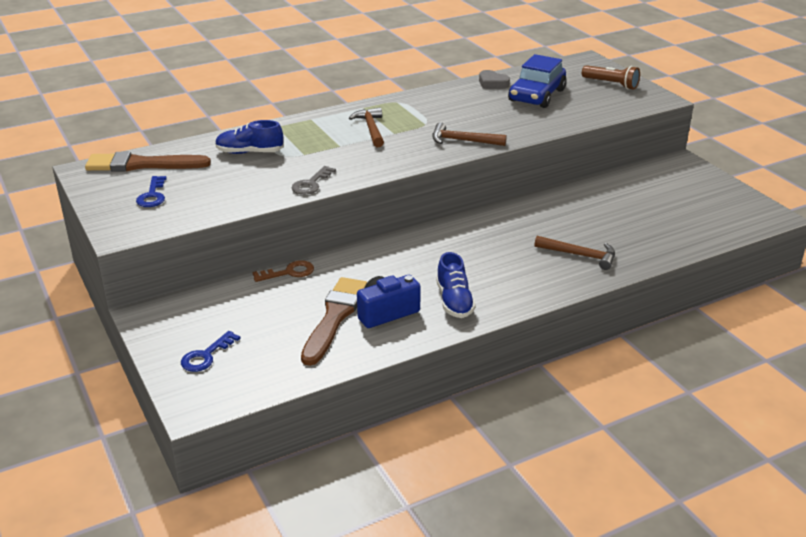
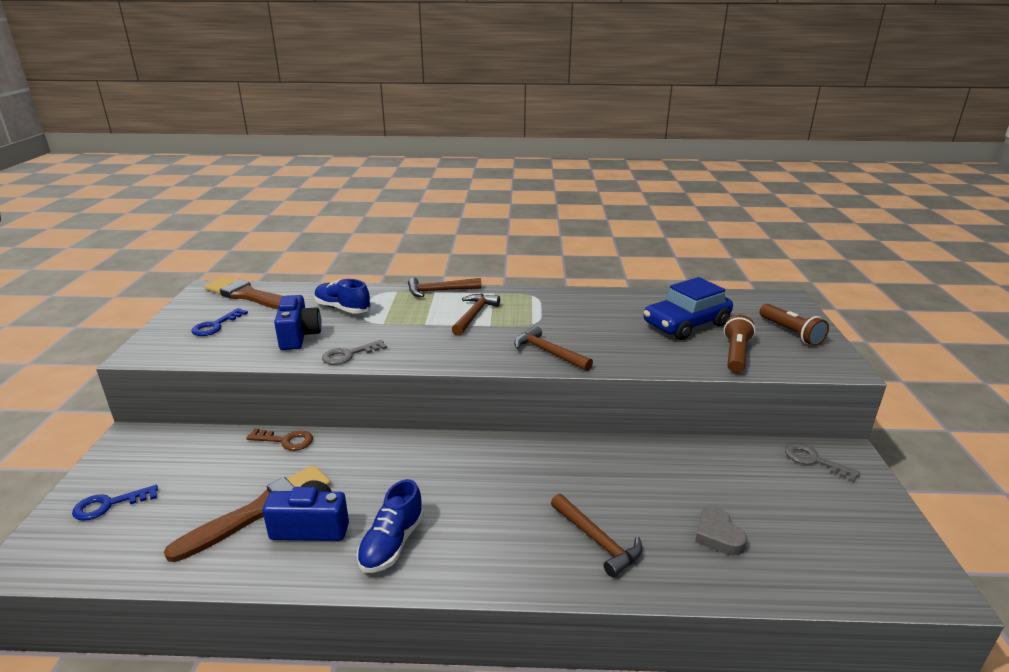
camera: 30 degrees right, 5 degrees down
grey heart [479,70,510,89] -> grey heart moved to [695,507,747,556]
none -> blue camera [274,295,321,350]
none -> brown hammer [408,278,482,297]
none -> brown flashlight [724,315,755,373]
none -> grey key [785,443,860,482]

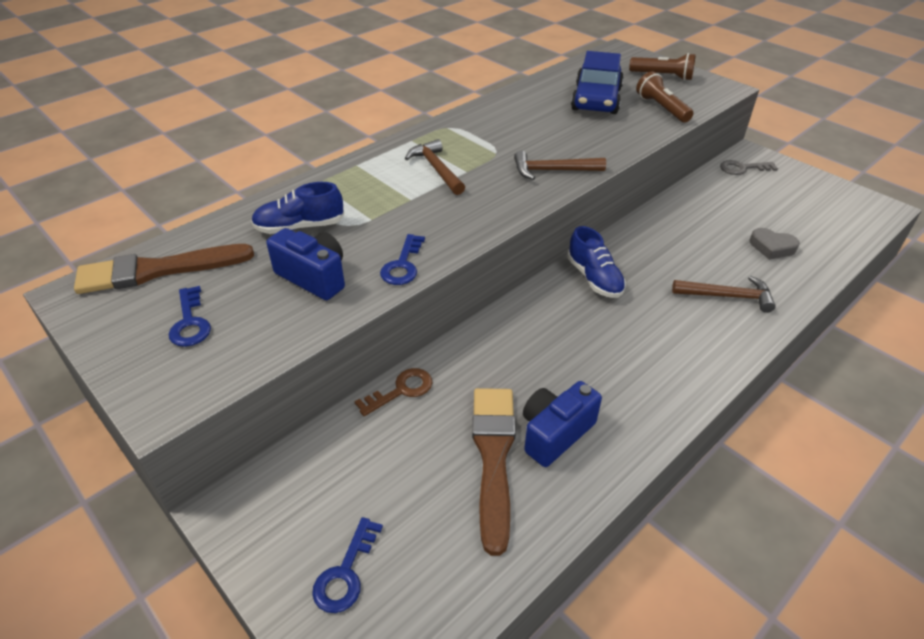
camera: 45 degrees left, 15 degrees up
grey key [322,340,387,365] -> blue key [380,234,425,285]
blue shoe [357,479,424,573] -> blue shoe moved to [567,226,626,298]
brown hammer [408,278,482,297] -> none

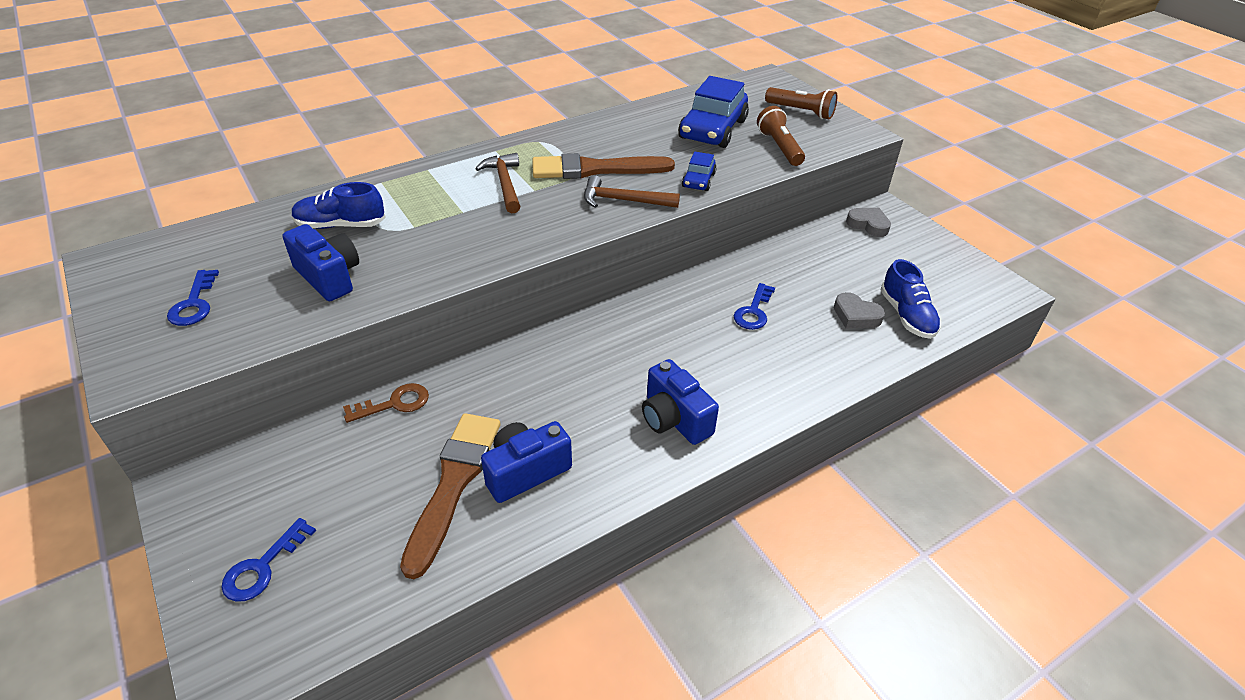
camera: 10 degrees right, 0 degrees up
brown brush [74,244,254,294] -> brown brush moved to [532,153,675,179]
blue key [380,234,425,285] -> blue key moved to [734,283,775,330]
blue shoe [567,226,626,298] -> blue shoe moved to [880,259,941,339]
brown hammer [672,276,776,313] -> none
grey key [720,160,778,175] -> grey heart [846,208,891,237]
none -> blue camera [642,359,719,445]
none -> blue car [682,152,717,191]

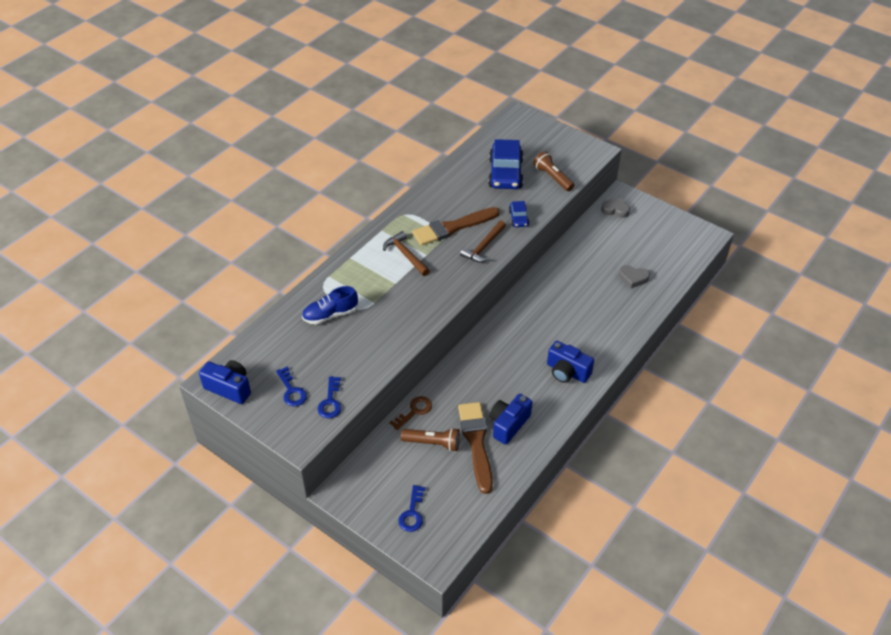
camera: 20 degrees left, 5 degrees up
blue camera [283,224,359,301] -> blue camera moved to [199,360,251,404]
brown hammer [584,175,680,208] -> brown hammer turned 45 degrees counterclockwise [460,221,506,263]
blue key [734,283,775,330] -> blue key moved to [318,376,341,418]
brown flashlight [765,87,837,119] -> brown flashlight moved to [401,428,460,452]
blue shoe [880,259,941,339] -> none

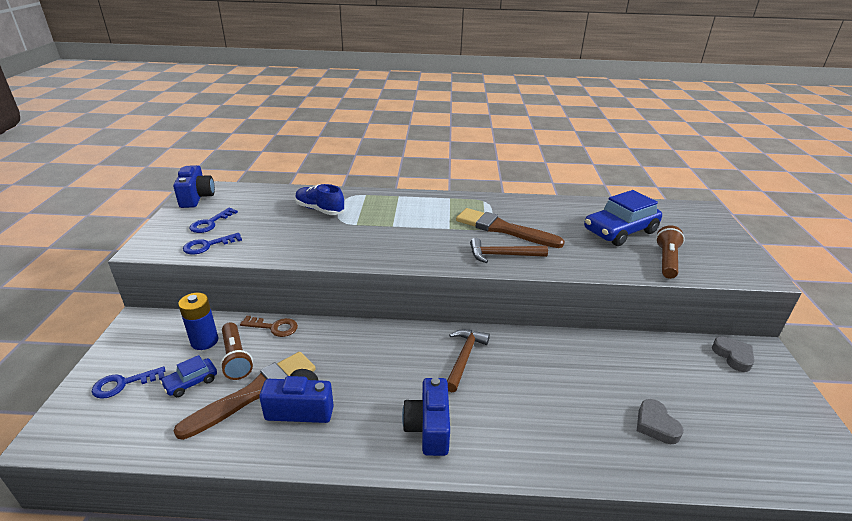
camera: 55 degrees right, 15 degrees down
brown hammer [383,231,430,276] -> brown hammer moved to [447,329,490,392]
blue car [509,201,529,227] -> blue car moved to [160,355,217,397]
none -> blue battery [178,293,218,350]

